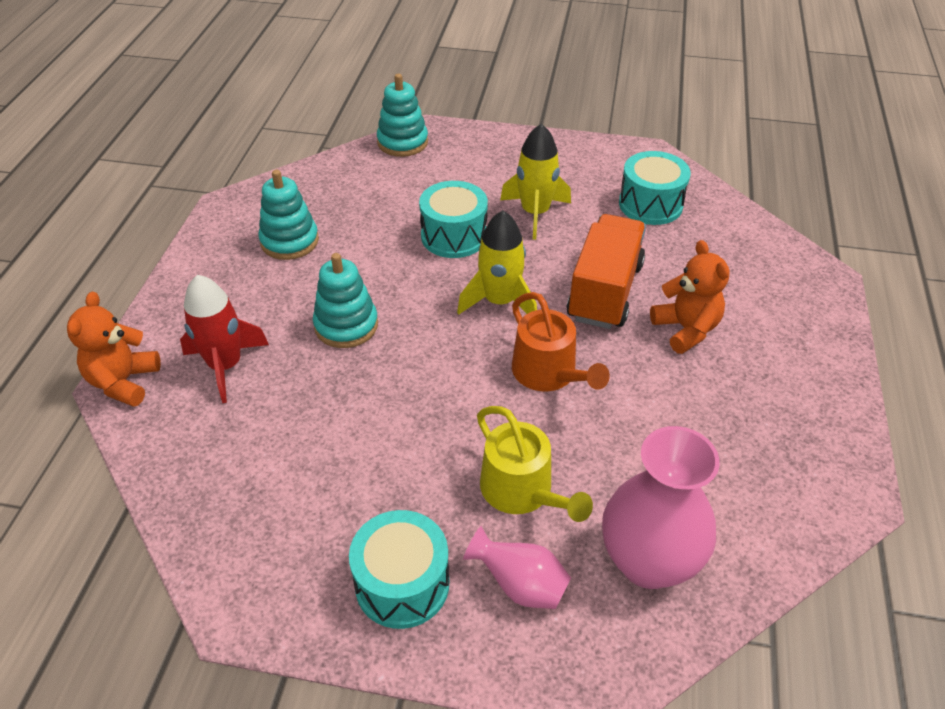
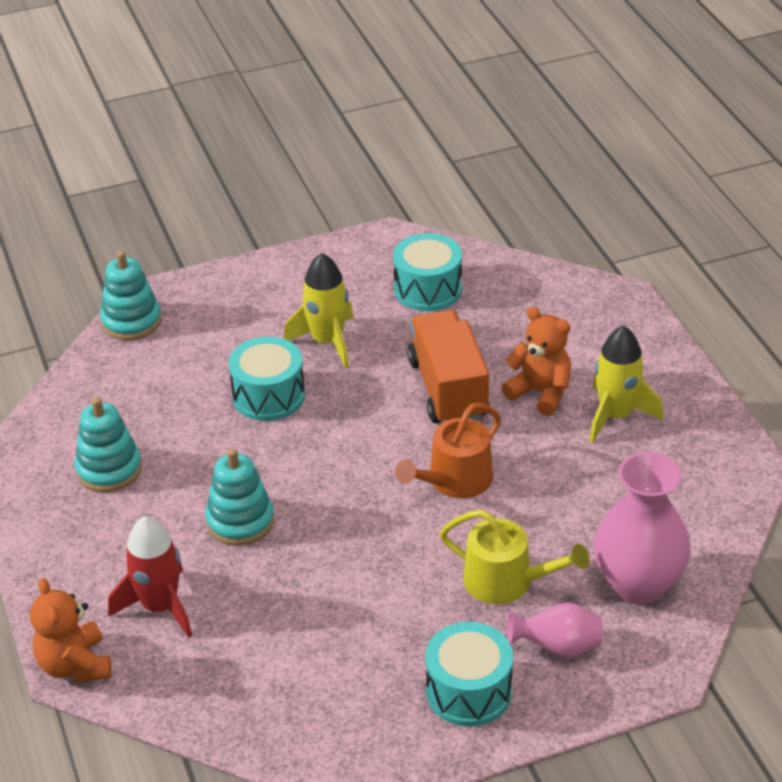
camera: 30 degrees left, 5 degrees down
yellow rocket [457,211,537,315] -> yellow rocket moved to [589,326,663,443]
orange watering can [512,292,610,391] -> orange watering can turned 105 degrees clockwise [395,403,501,498]

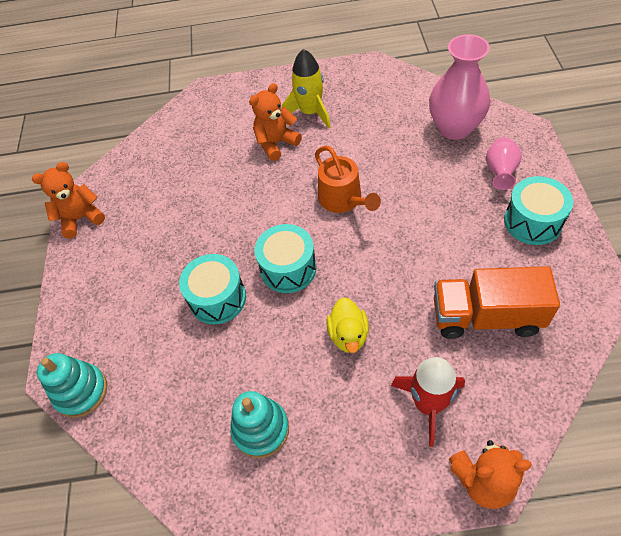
camera: 70 degrees left, 15 degrees up
turquoise stacking toy [205,448,274,546] -> yellow duck [326,297,369,353]
yellow rocket [284,253,354,368] -> none
turquoise drum [393,233,462,311] -> turquoise drum moved to [255,224,316,293]
orange truck [407,310,490,423] -> orange truck moved to [434,266,560,339]
yellow watering can [440,510,589,604] -> none
none -> orange teddy bear [32,162,105,238]

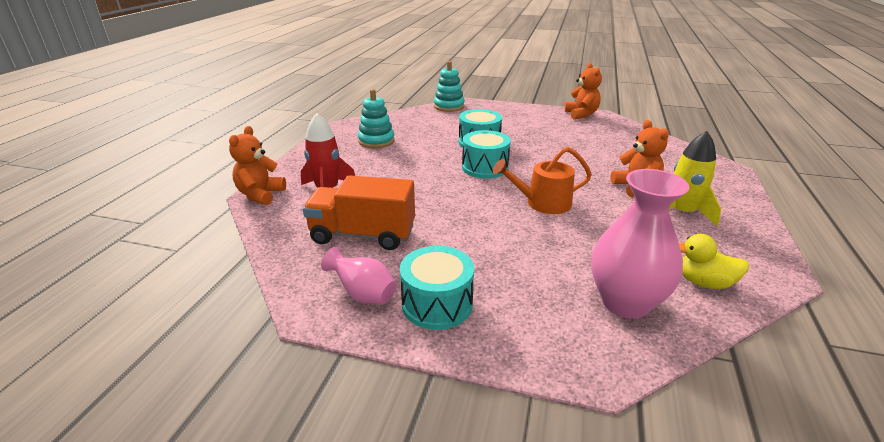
camera: 105 degrees right, 25 degrees down
yellow duck [326,297,369,353] -> yellow duck moved to [679,234,749,289]
orange truck [434,266,560,339] -> orange truck turned 105 degrees counterclockwise [303,176,415,250]
pink vase [486,137,522,190] -> pink vase moved to [321,247,396,304]

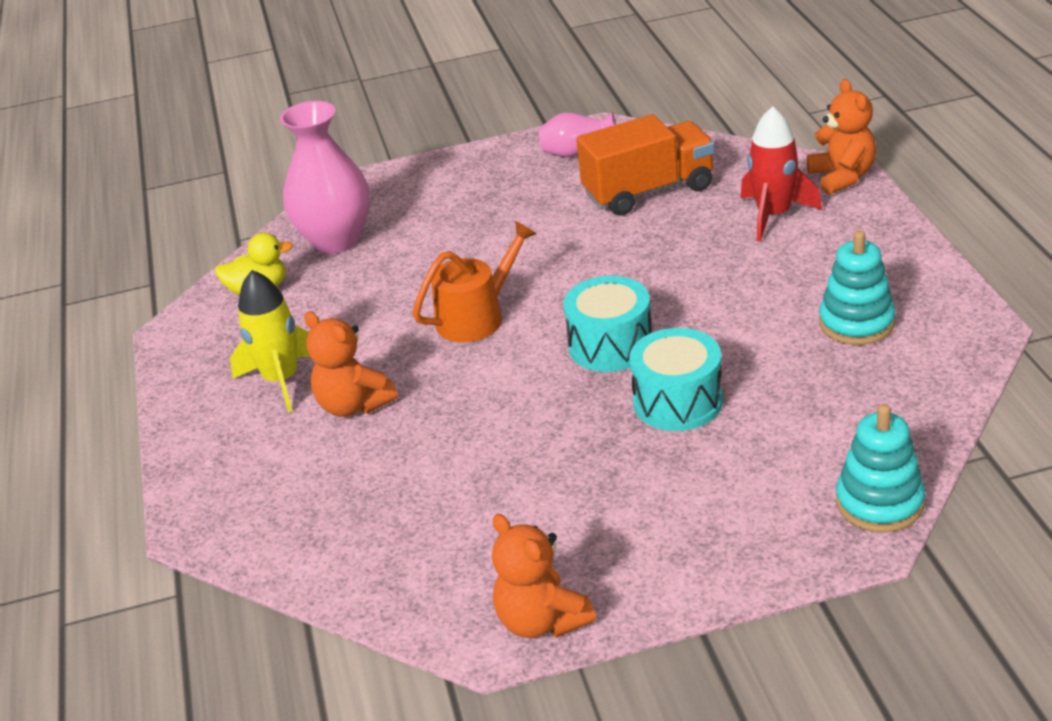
camera: 155 degrees right, 5 degrees up
turquoise drum [400,246,474,330] -> none

